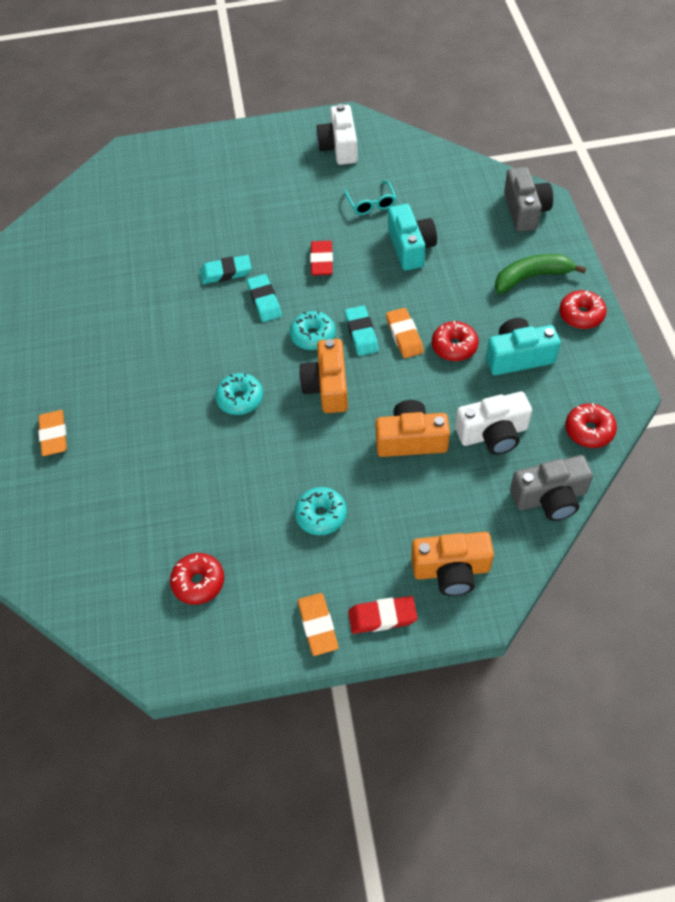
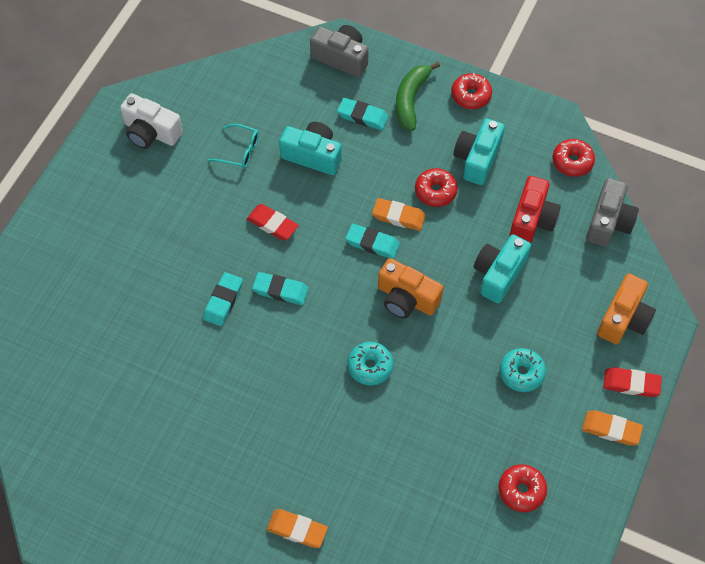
camera: 60 degrees left, 5 degrees up
turquoise donut [290,311,335,350] -> none
red eraser [348,596,417,634] -> red eraser turned 75 degrees clockwise [603,367,662,397]
orange camera [376,400,450,457] -> turquoise camera [474,234,531,303]
white camera [455,392,532,455] -> red camera [510,176,561,243]
none -> turquoise eraser [337,98,389,130]

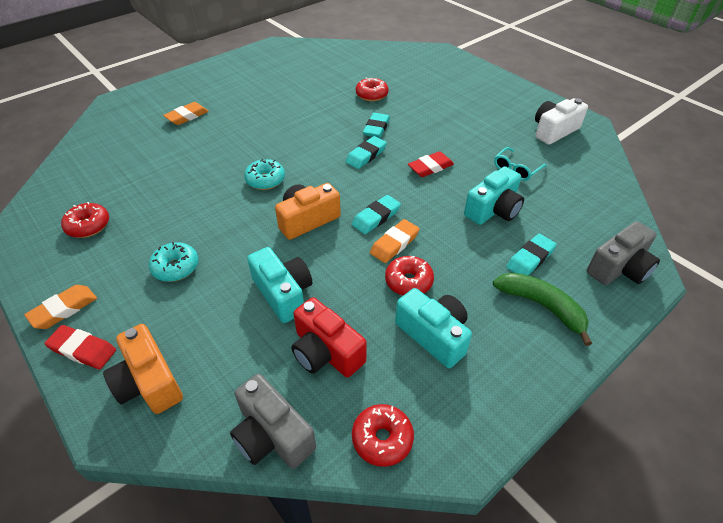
camera: 115 degrees right, 15 degrees down
turquoise eraser [203,272,243,326] -> turquoise eraser turned 60 degrees clockwise [363,113,390,138]
red donut [451,73,492,109] -> red donut moved to [356,78,389,101]
red eraser [603,367,662,397] -> red eraser turned 75 degrees clockwise [44,325,116,370]

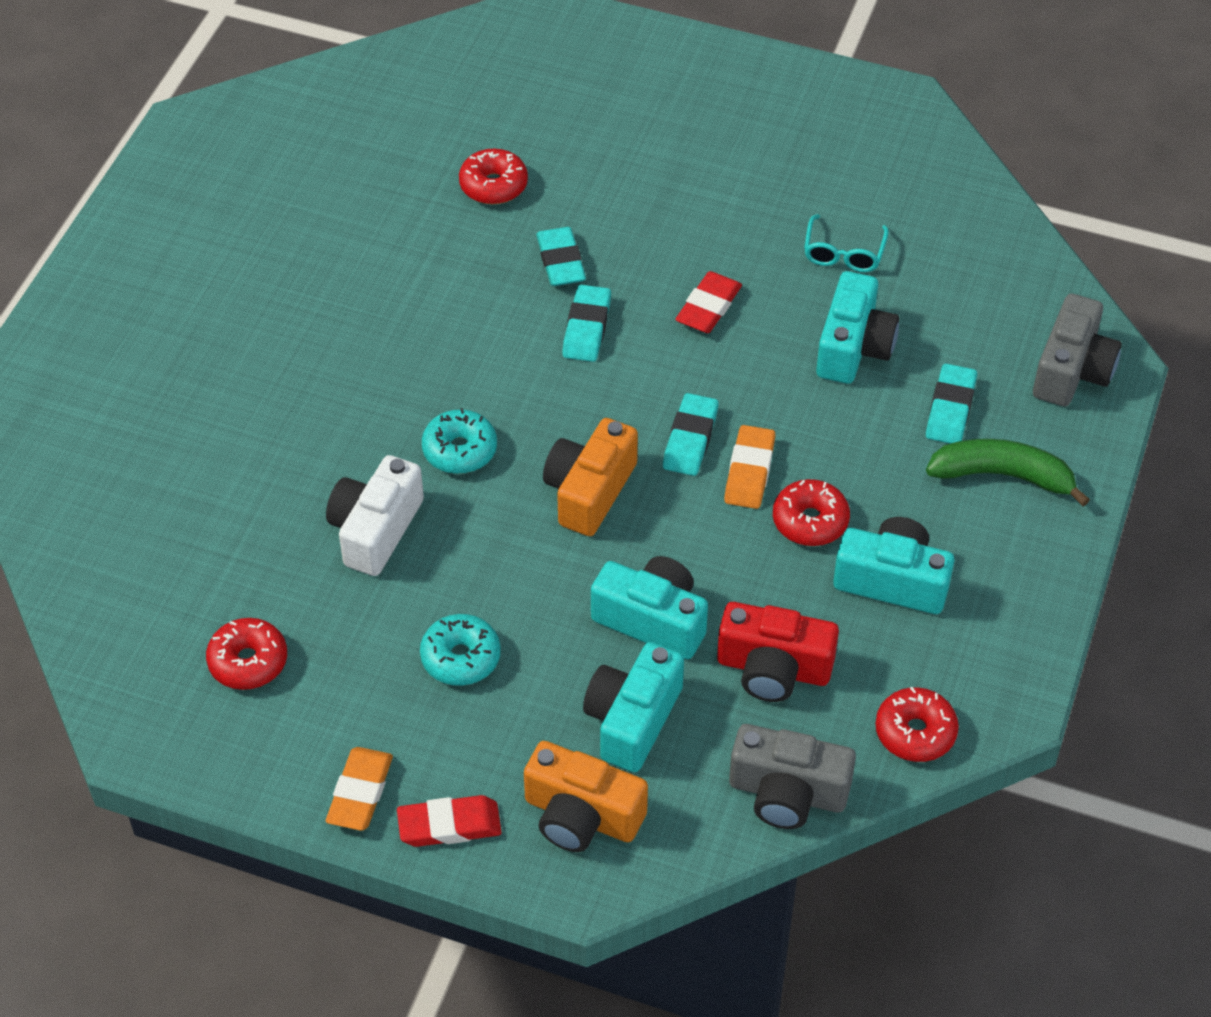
camera: 30 degrees left, 5 degrees up
orange eraser [163,102,209,125] -> none
white camera [535,98,588,145] -> white camera moved to [326,455,424,576]
none -> turquoise camera [583,642,684,772]

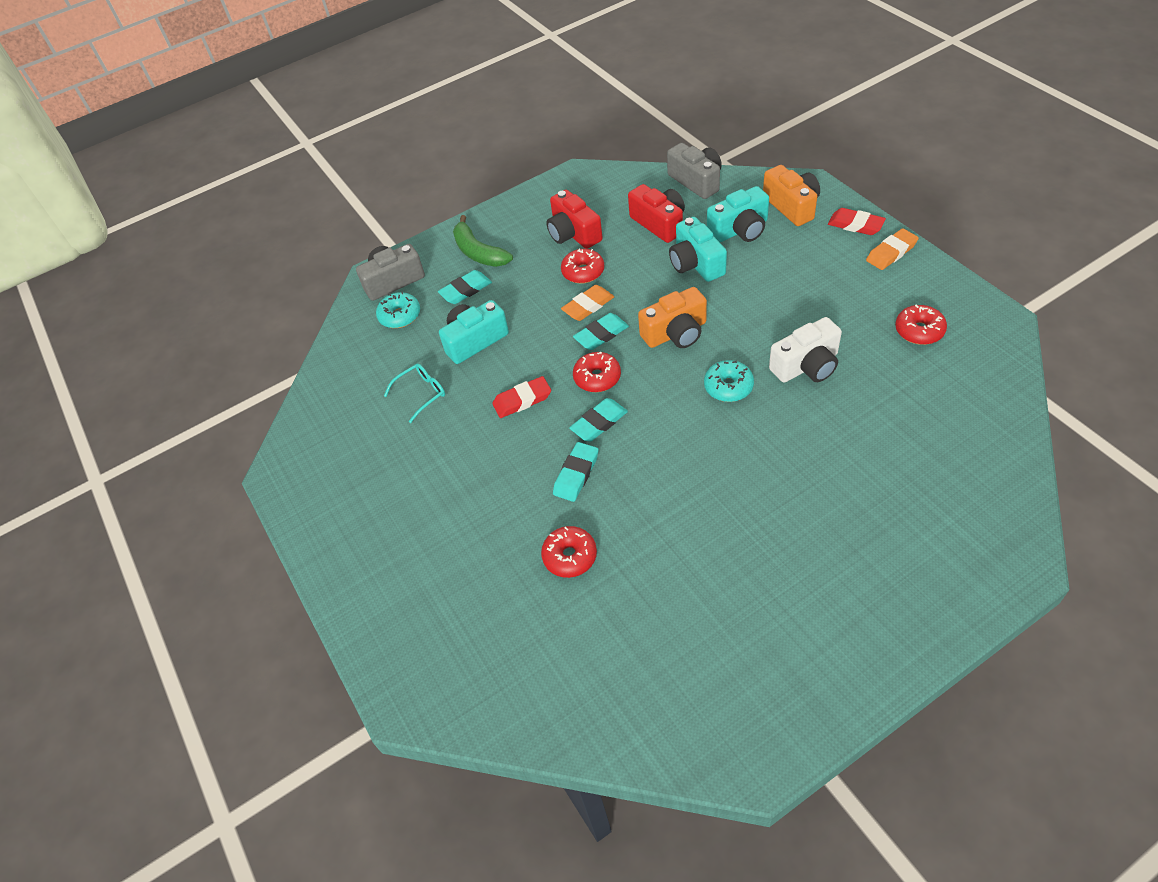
camera: 135 degrees left, 0 degrees up
turquoise donut [420,614,501,686] -> turquoise donut moved to [376,292,420,328]
turquoise camera [833,517,954,614] -> red camera [546,190,603,249]
red donut [875,687,959,762] -> red donut moved to [573,352,621,392]

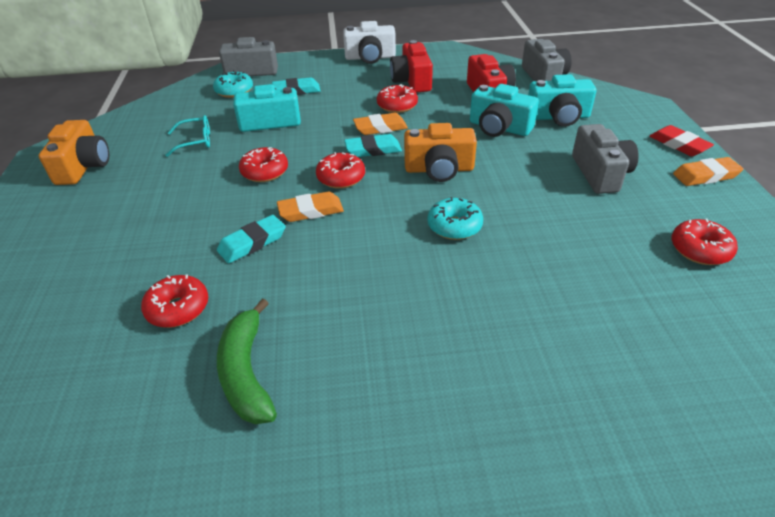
camera: 20 degrees right, 10 degrees down
green banana [453,215,513,267] -> green banana moved to [217,298,277,424]
red eraser [492,376,551,418] -> red donut [239,147,288,182]
turquoise eraser [569,398,628,442] -> orange eraser [277,191,344,222]
turquoise camera [669,217,727,282] -> turquoise camera turned 60 degrees counterclockwise [470,84,539,137]
orange camera [763,165,820,226] -> orange camera moved to [39,120,109,185]
white camera [769,317,842,382] -> white camera moved to [343,21,396,64]
none -> grey camera [572,124,639,194]

